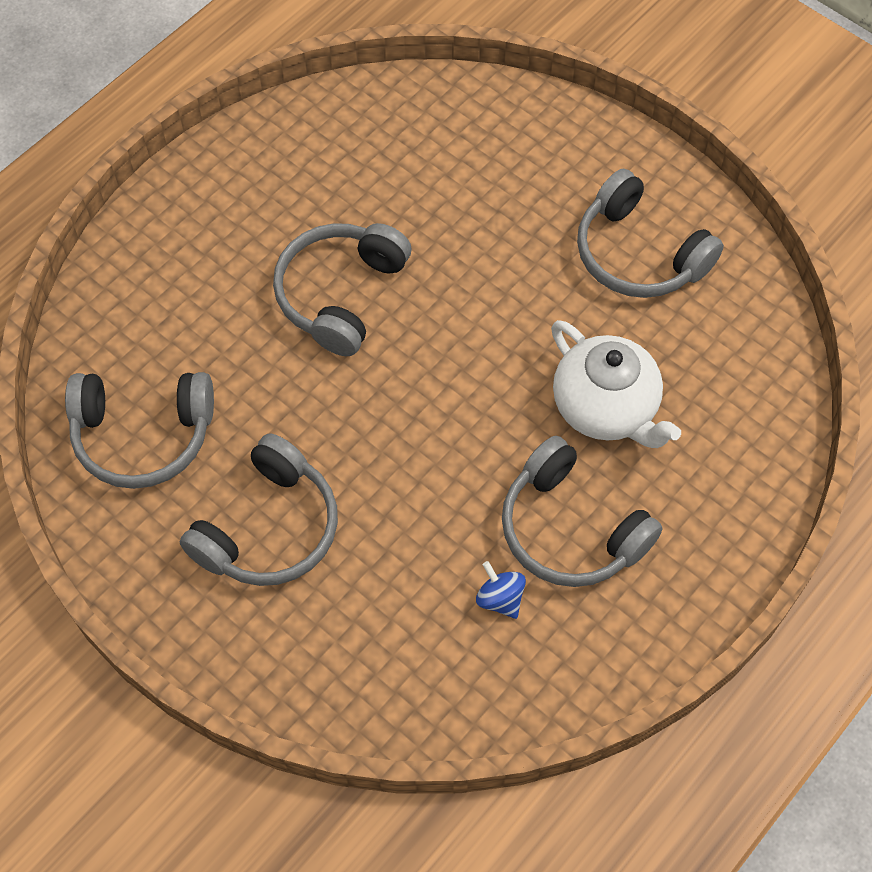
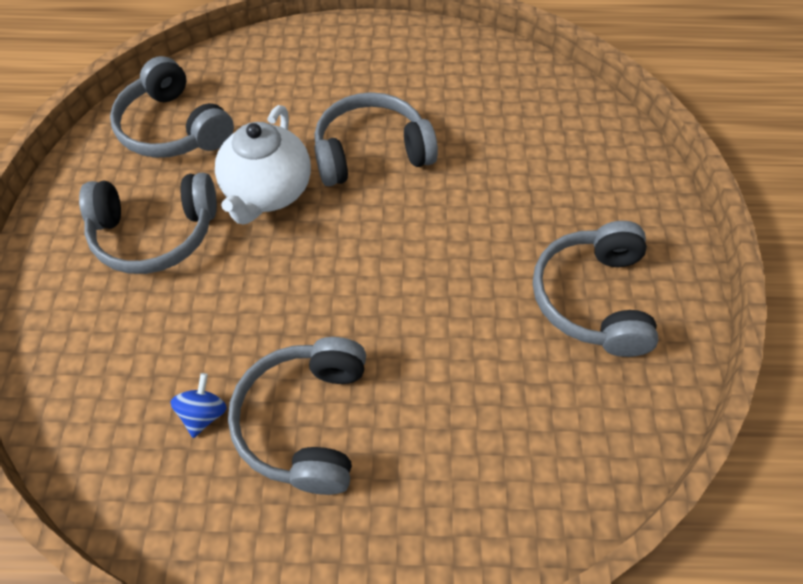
camera: 50 degrees right, 5 degrees down
white teapot [551,320,681,448] -> white teapot moved to [215,105,311,225]

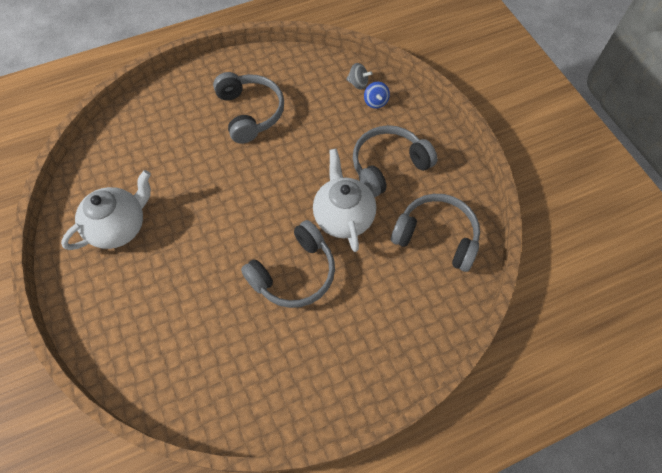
camera: 155 degrees right, 5 degrees up
blue spinning top [171,373,227,438] -> blue spinning top moved to [364,82,390,109]
grey headphones [533,221,659,357] -> white teapot [61,170,151,250]
none -> grey spinning top [346,63,373,90]

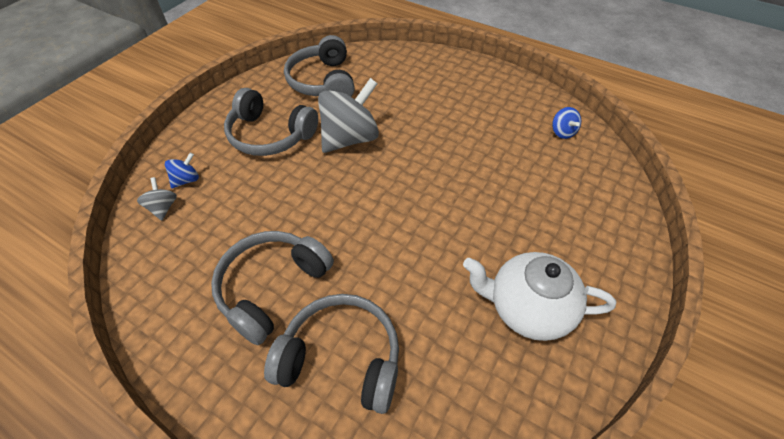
camera: 125 degrees left, 10 degrees down
grey headphones [241,220,335,308] -> grey headphones moved to [264,294,399,414]
white teapot [313,149,376,252] -> grey spinning top [318,78,379,153]
none -> blue spinning top [552,107,581,139]

